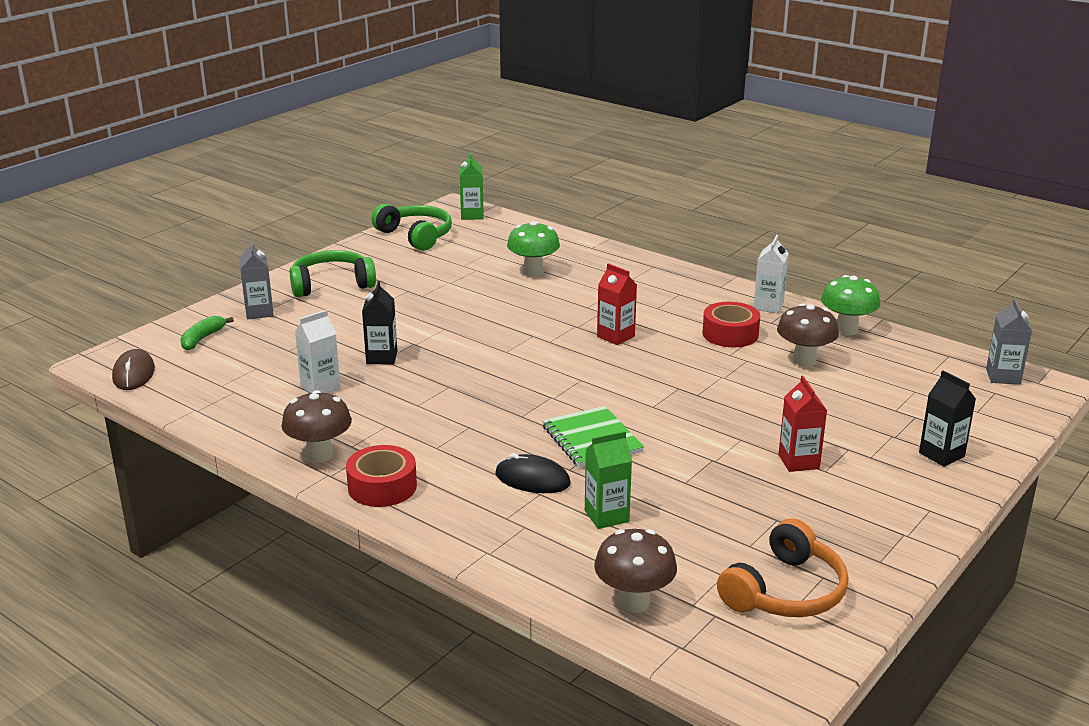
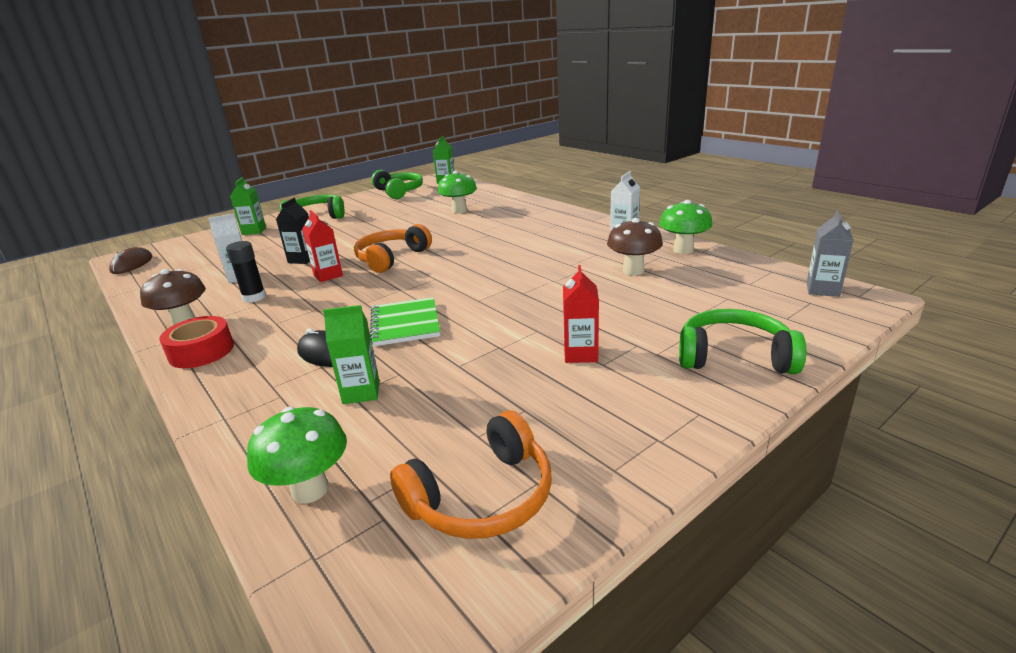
camera: 15 degrees right, 0 degrees up
green banana [180,316,234,351] -> none
grey carton [239,240,274,319] -> green carton [230,177,266,235]
brown mushroom [594,529,677,613] -> green mushroom [247,407,347,504]
red carton [597,263,637,345] -> red carton moved to [302,210,343,282]
red tape [703,302,760,347] -> none
black carton [919,371,976,467] -> green headphones [679,309,806,374]
none -> black glue stick [226,241,266,303]
none -> orange headphones [354,224,432,273]

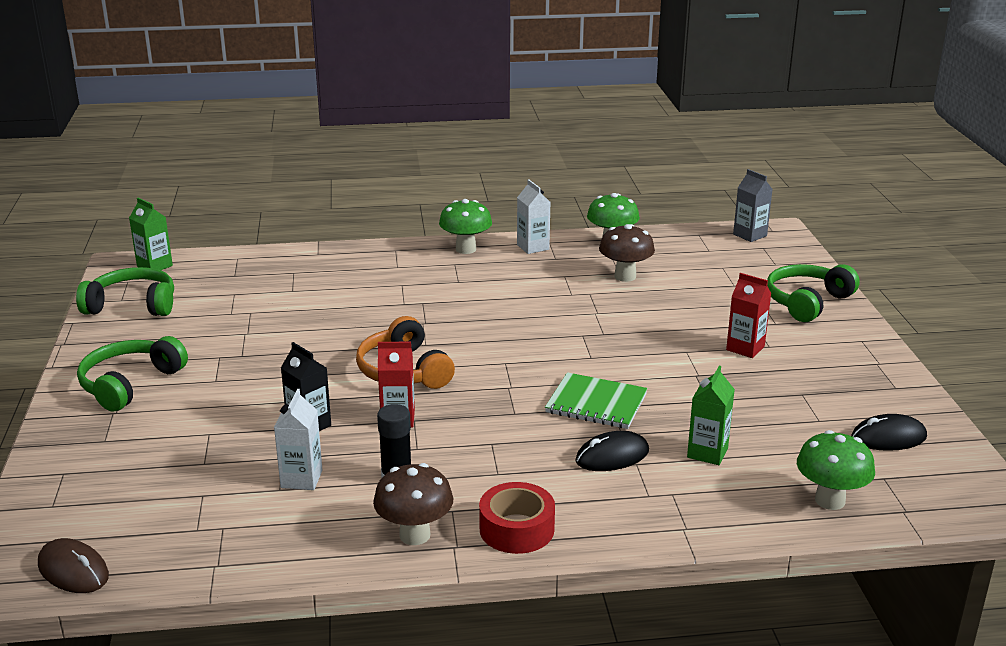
camera: 60 degrees left, 0 degrees up
green carton [230,177,266,235] -> none
orange headphones [390,410,552,539] -> black mouse [851,414,927,451]
green mushroom [438,171,477,213] -> green mushroom moved to [439,199,492,254]

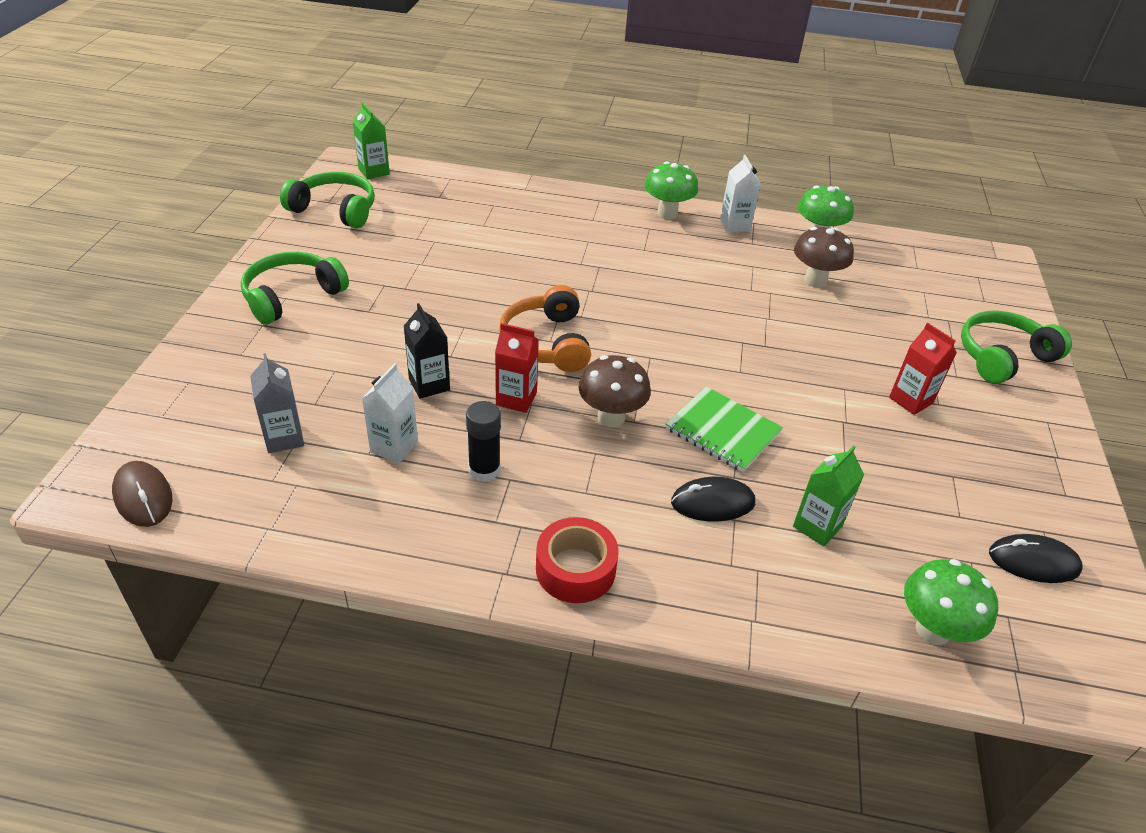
camera: 15 degrees right, 15 degrees up
brown mushroom [373,463,453,545] -> brown mushroom moved to [578,355,651,427]
grey carton [733,169,773,242] -> grey carton moved to [250,353,304,453]

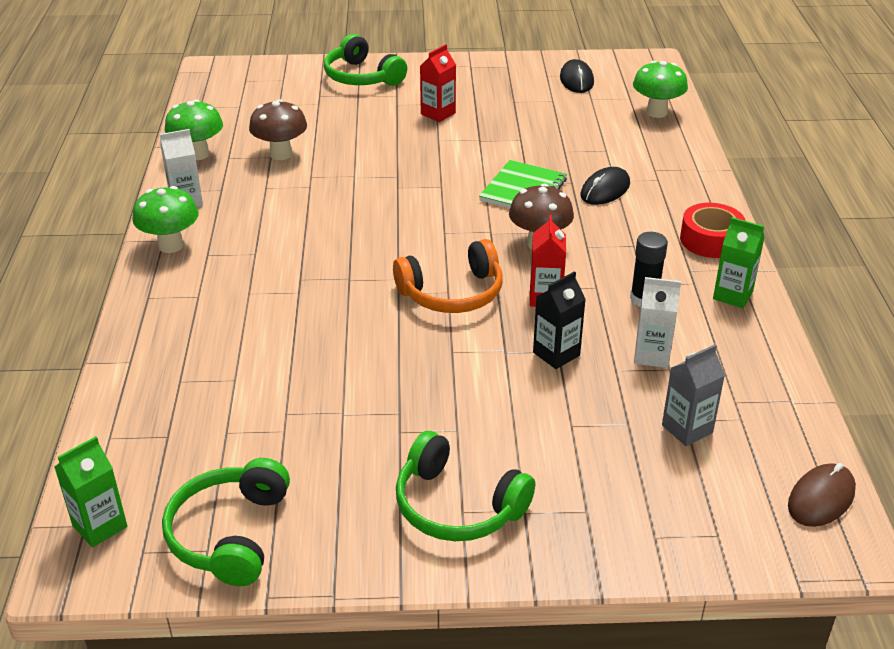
camera: 100 degrees left, 5 degrees down
black mouse [671,477,755,522] -> black mouse turned 60 degrees clockwise [580,167,630,205]
green carton [793,446,864,546] -> green carton moved to [713,217,765,308]

